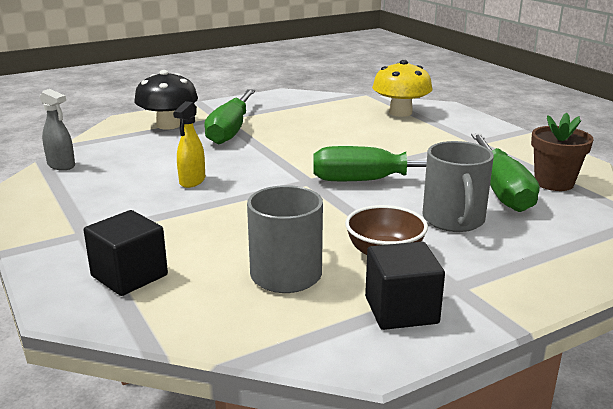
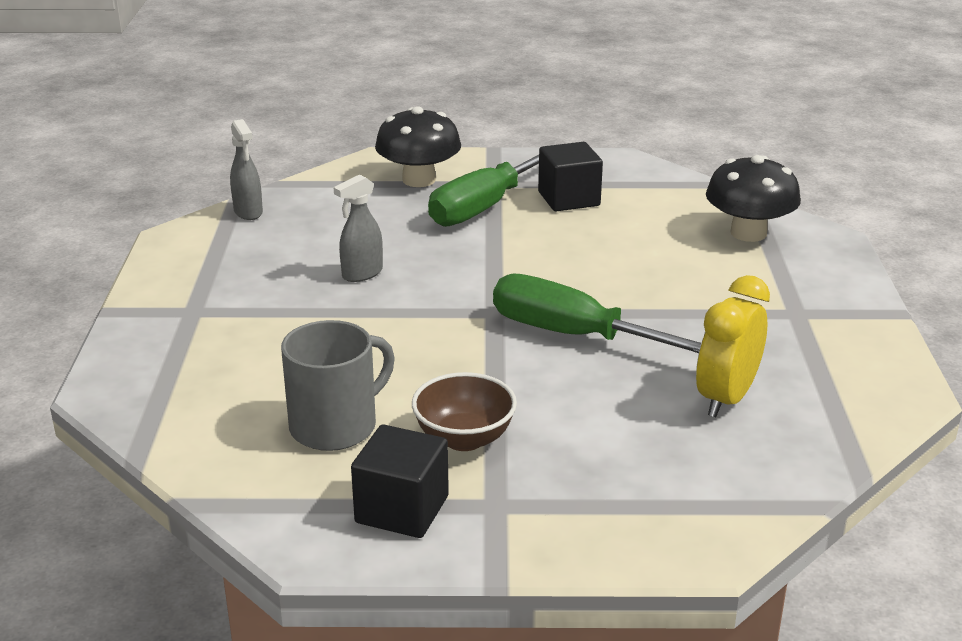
camera: 30 degrees right, 5 degrees up
black cube [83,210,168,296] -> black cube moved to [538,142,603,211]
yellow spray bottle [173,101,205,188] -> grey spray bottle [334,174,383,282]
yellow mushroom [372,60,432,117] -> black mushroom [706,155,801,242]
grey mug [423,141,494,232] -> none
green screwdriver [471,134,539,212] -> yellow clock [696,275,770,417]
brown flower pot [531,113,594,191] -> none

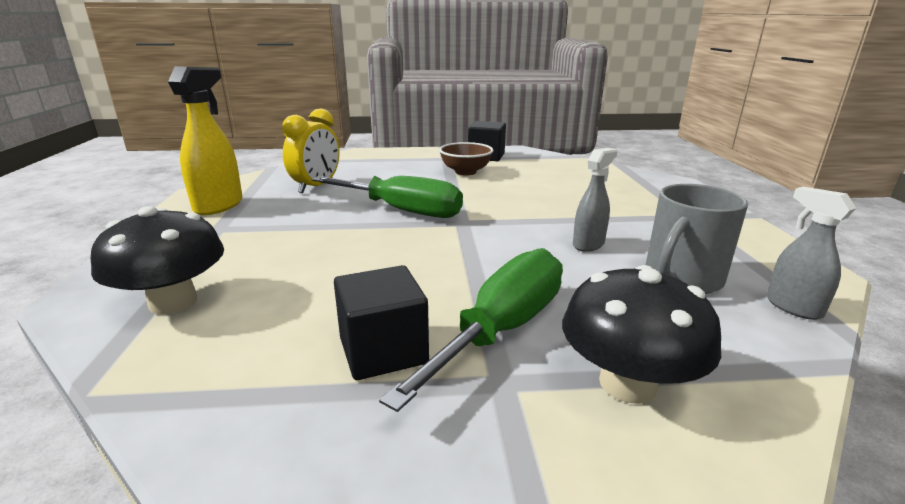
camera: 175 degrees right, 5 degrees down
grey mug [281,320,395,451] -> grey mug moved to [646,184,748,294]
none -> yellow spray bottle [168,66,243,215]

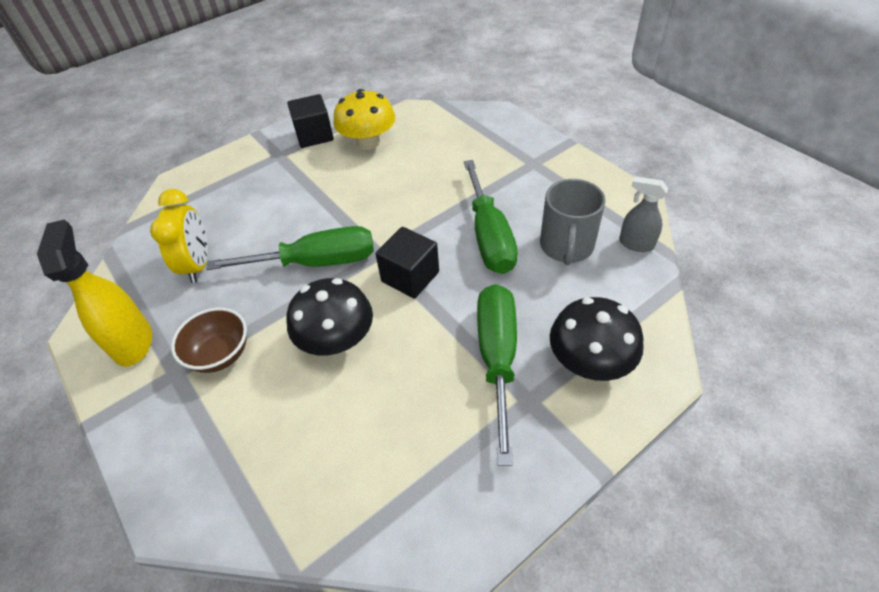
camera: 30 degrees left, 25 degrees up
black mushroom [91,206,224,314] -> black mushroom moved to [286,278,373,355]
black cube [334,265,429,380] -> black cube moved to [376,227,439,298]
brown bowl [439,142,493,176] -> brown bowl moved to [171,308,247,373]
grey spray bottle [573,148,617,252] -> green screwdriver [464,160,518,274]
none -> yellow mushroom [334,89,395,150]

